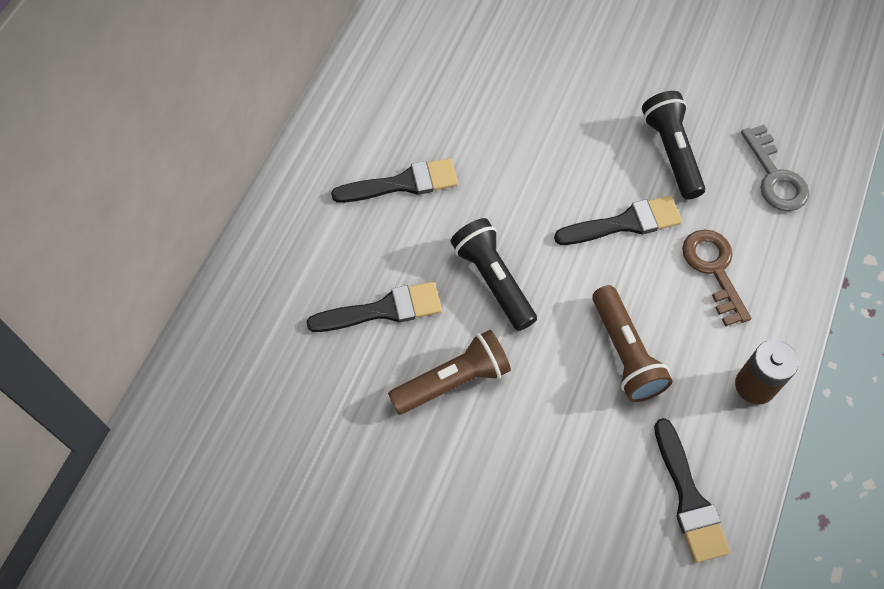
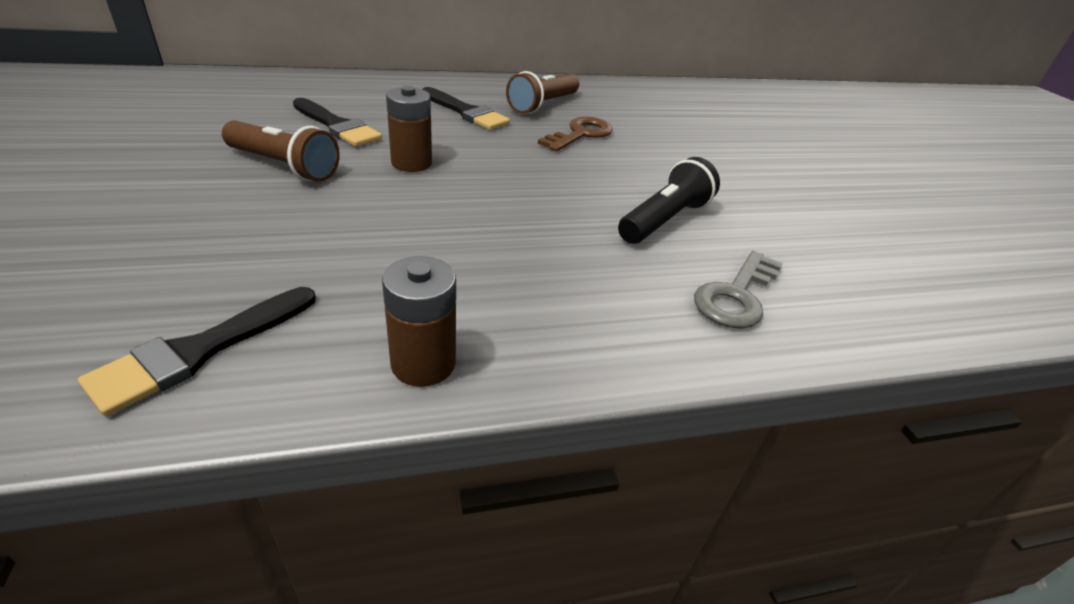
camera: 50 degrees right, 25 degrees down
black flashlight [451,218,537,331] -> brown battery [386,86,432,172]
black brush [554,196,682,245] -> none
brown flashlight [592,285,672,402] -> brown flashlight moved to [506,71,579,114]
brown key [682,229,751,326] -> brown key moved to [538,117,613,152]

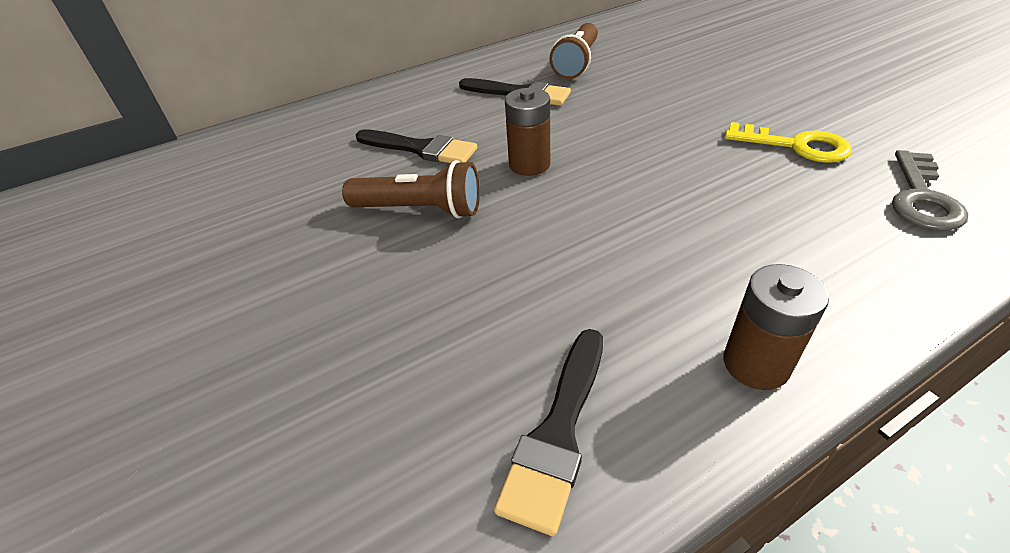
camera: 10 degrees left, 5 degrees up
brown key [538,117,613,152] -> none
black flashlight [618,157,720,244] -> yellow key [725,122,852,163]

